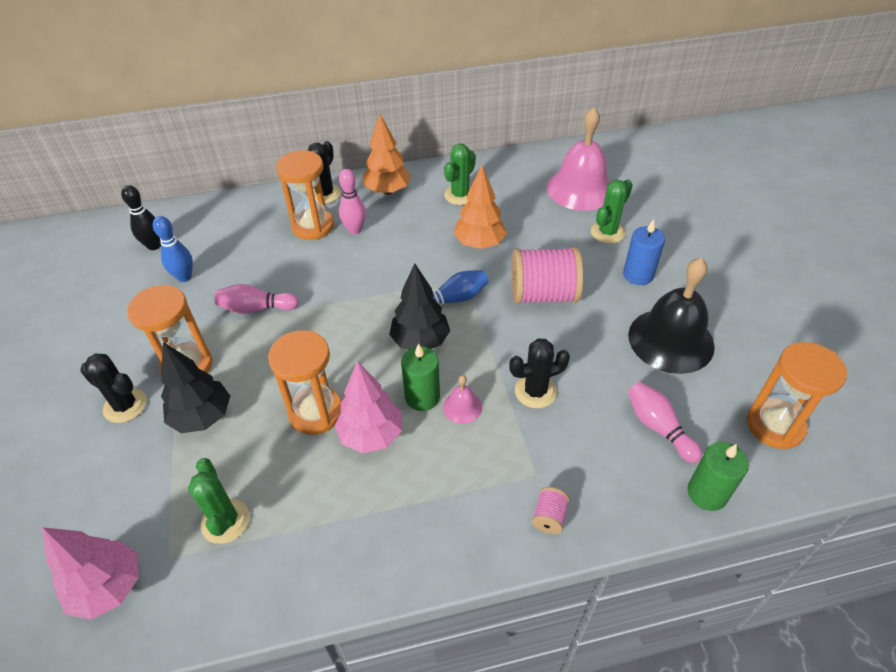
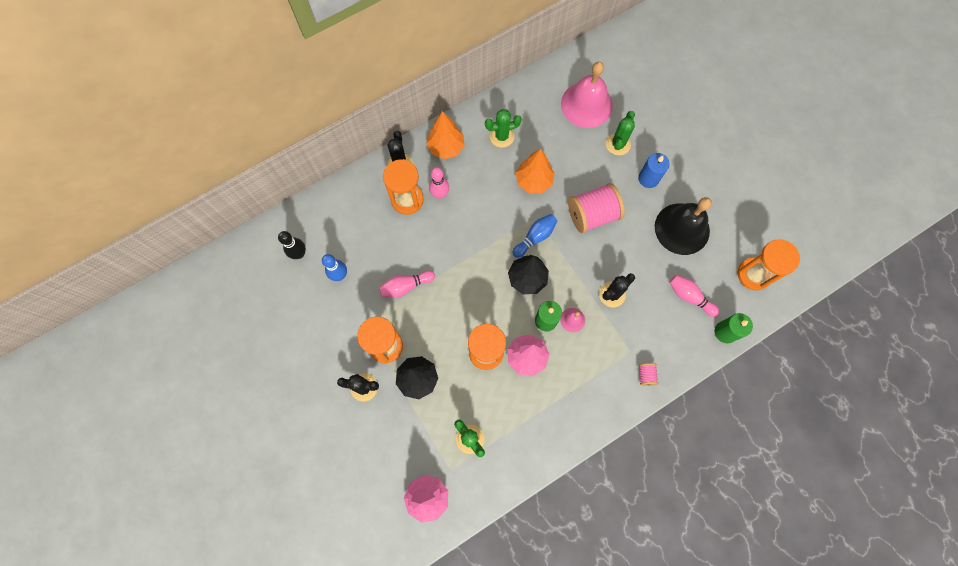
camera: 20 degrees left, 25 degrees up
green cactus [444,144,476,205] -> green cactus turned 60 degrees clockwise [485,109,521,148]

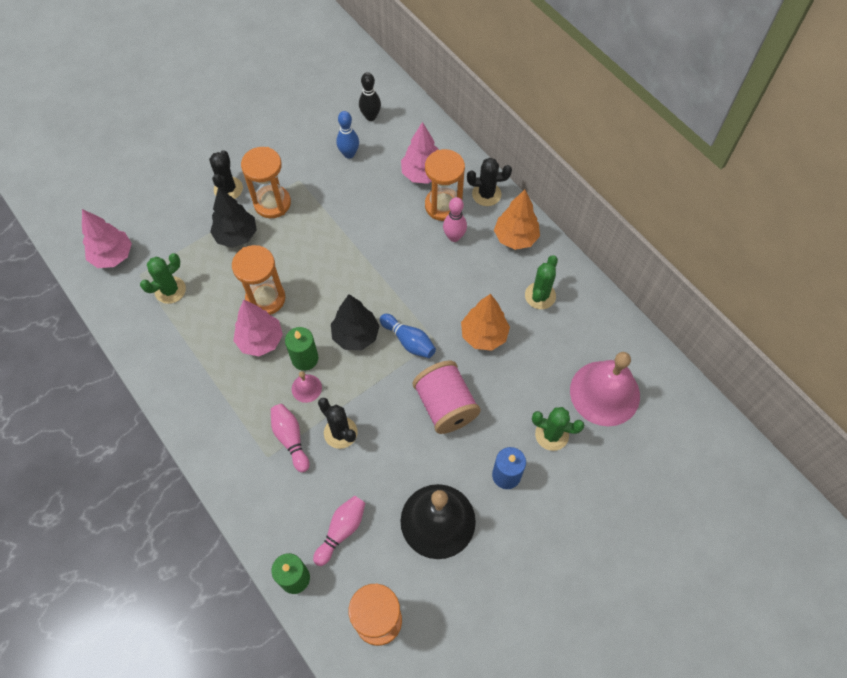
camera: 85 degrees right, 10 degrees down
pink bowling pin [379,271,435,297] -> pink bowling pin moved to [271,404,310,472]
green cactus [485,109,521,148] -> green cactus turned 45 degrees clockwise [525,255,558,309]
pink spool [639,363,658,386] -> none
none -> pink tree [401,122,439,184]

